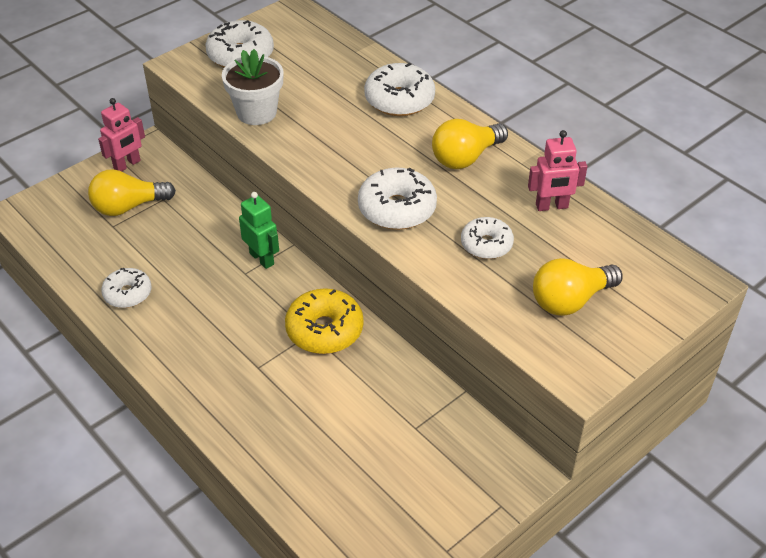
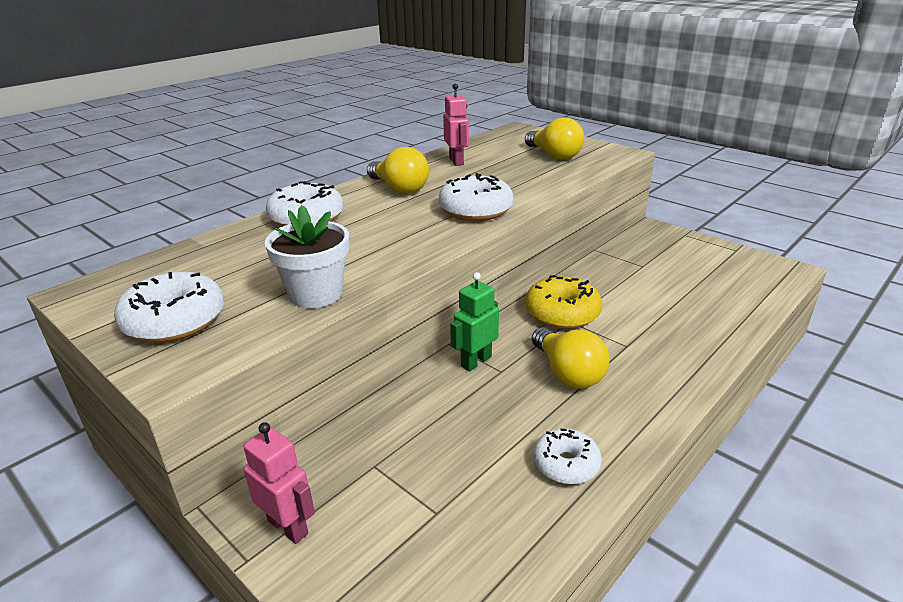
camera: 95 degrees left, 15 degrees down
yellow light bulb [88,169,176,216] -> yellow light bulb moved to [532,327,609,389]
white donut [461,217,514,259] -> none

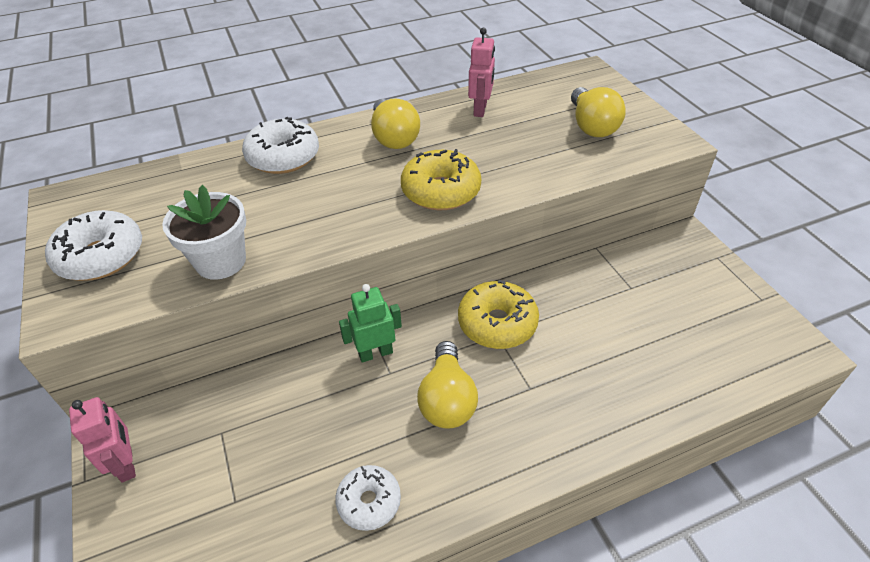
camera: 25 degrees right, 15 degrees up
white donut [439,173,514,221] -> yellow donut [401,149,481,210]

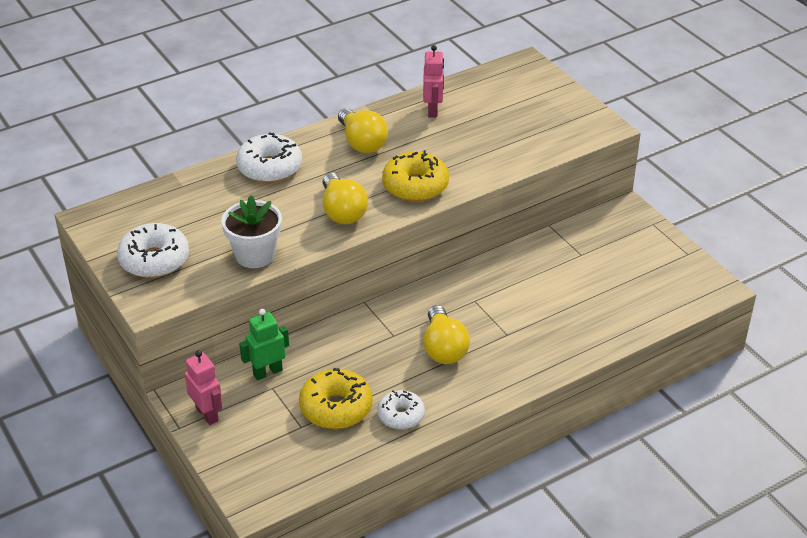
camera: 10 degrees left, 5 degrees down
green robot [339,284,402,363] -> green robot moved to [239,309,289,380]
yellow donut [458,280,539,349] -> yellow donut moved to [299,368,372,429]
yellow light bulb [571,87,626,137] -> yellow light bulb moved to [323,173,368,224]

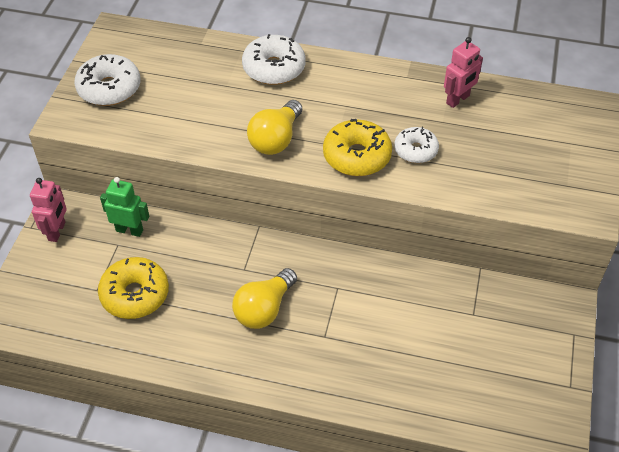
camera: 45 degrees right, 10 degrees up
white flower pot [221,195,282,268] -> none
yellow light bulb [338,108,388,153] -> none
white donut [377,390,425,430] -> white donut moved to [394,127,439,163]

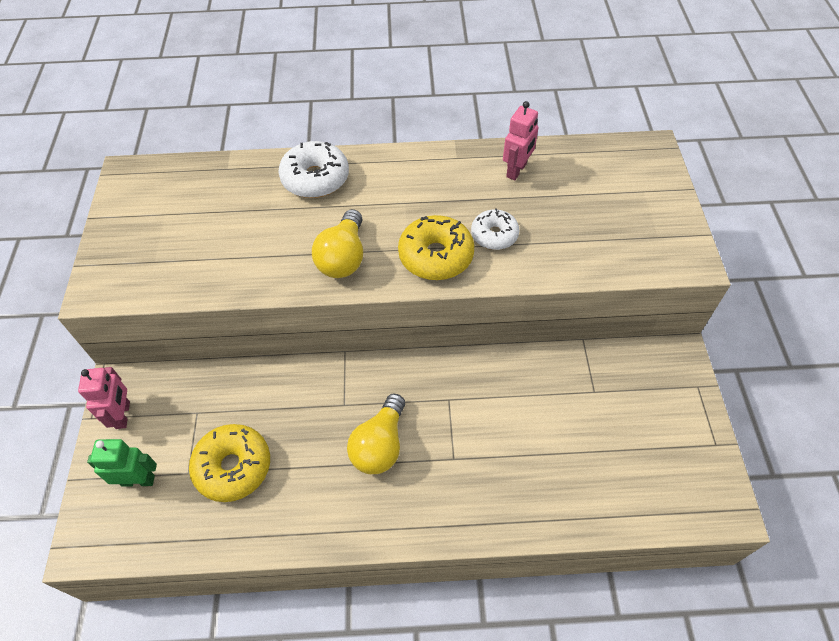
camera: 15 degrees left, 5 degrees up
white donut [74,54,140,106] -> none
green robot [100,177,149,237] -> green robot moved to [87,439,157,487]

